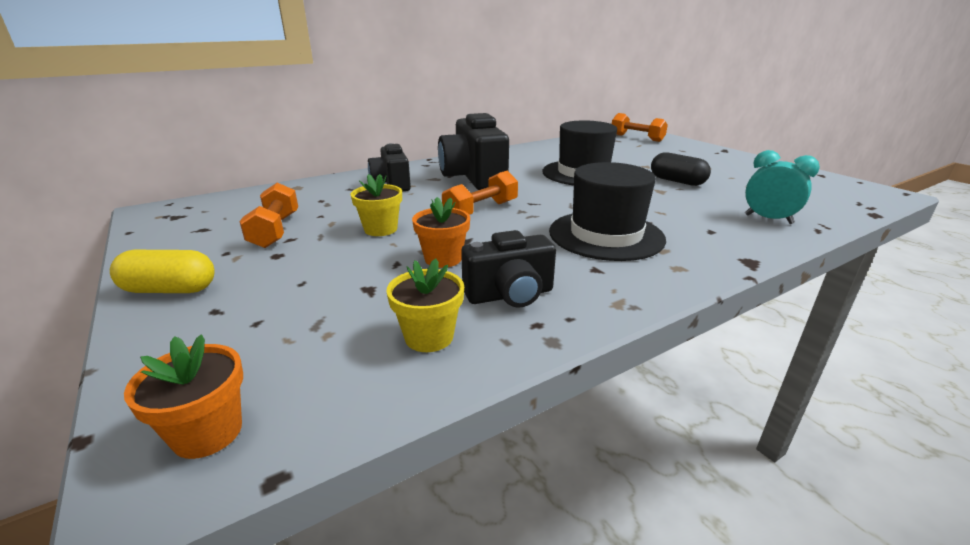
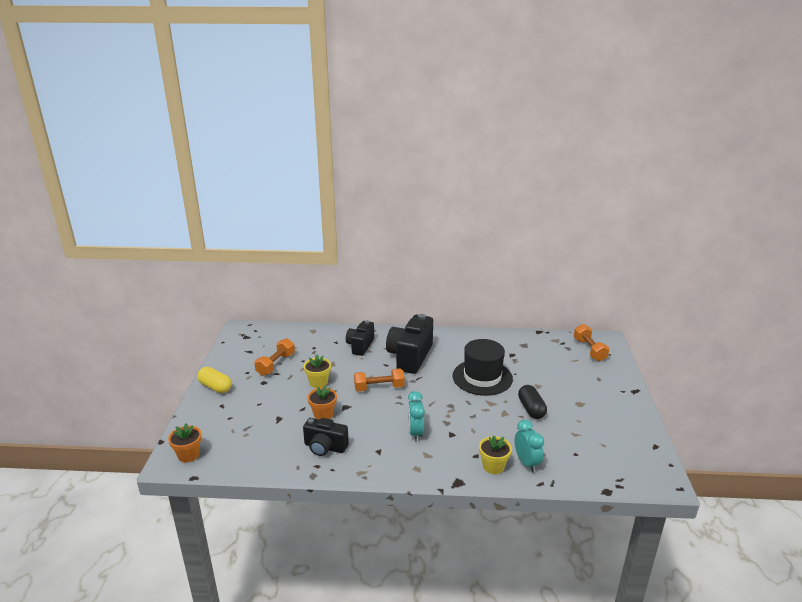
camera: 35 degrees right, 0 degrees up
yellow flower pot [386,259,464,352] -> yellow flower pot moved to [479,435,512,474]
black hat [549,162,666,261] -> turquoise clock [408,391,425,442]

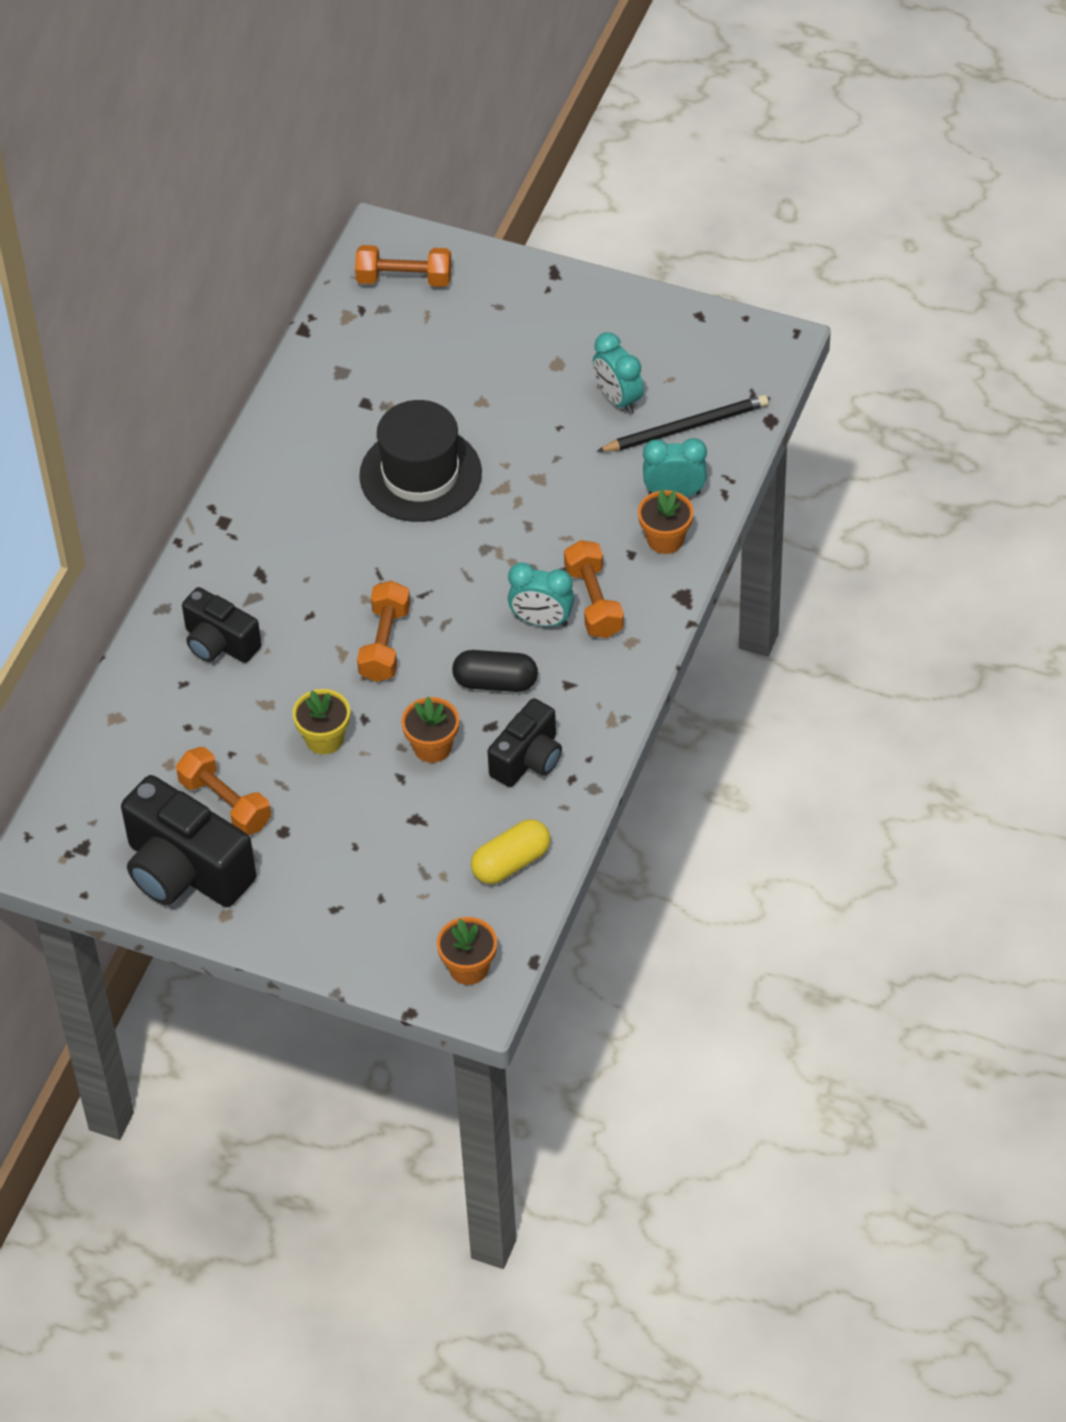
camera: 70 degrees left, 25 degrees up
yellow capsule [197,367,232,393] -> yellow capsule moved to [471,819,551,884]
black camera [386,314,433,374] -> black camera moved to [121,775,256,907]
yellow flower pot [479,435,512,474] -> orange flower pot [638,489,694,554]
black capsule [518,385,547,419] -> black capsule moved to [452,650,538,692]
none -> orange dumbbell [564,540,624,638]
none -> turquoise clock [593,332,644,414]
none -> black pencil [596,395,769,452]

